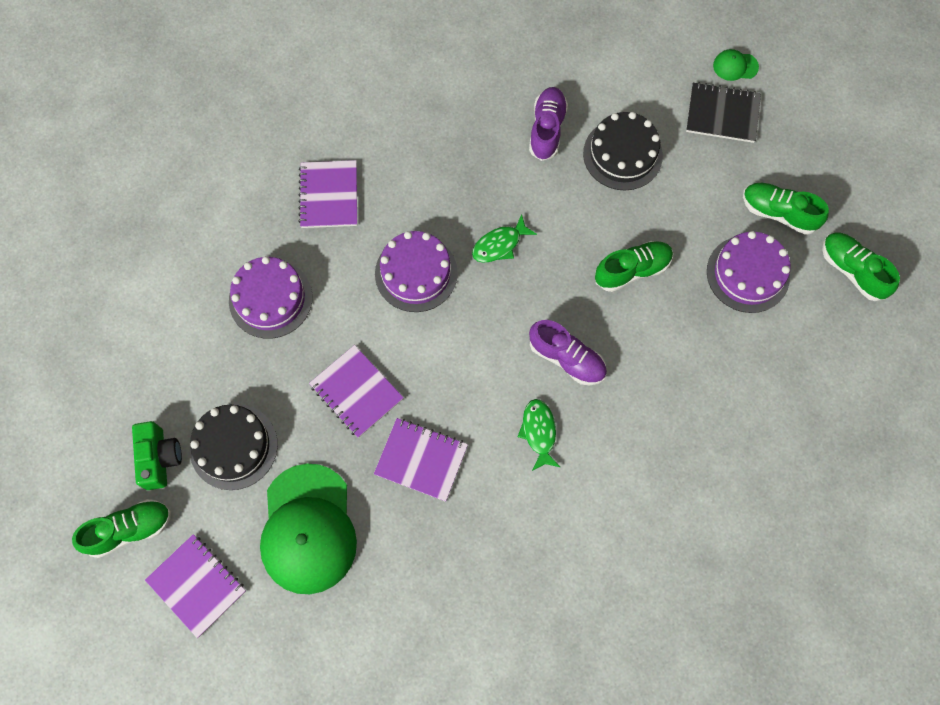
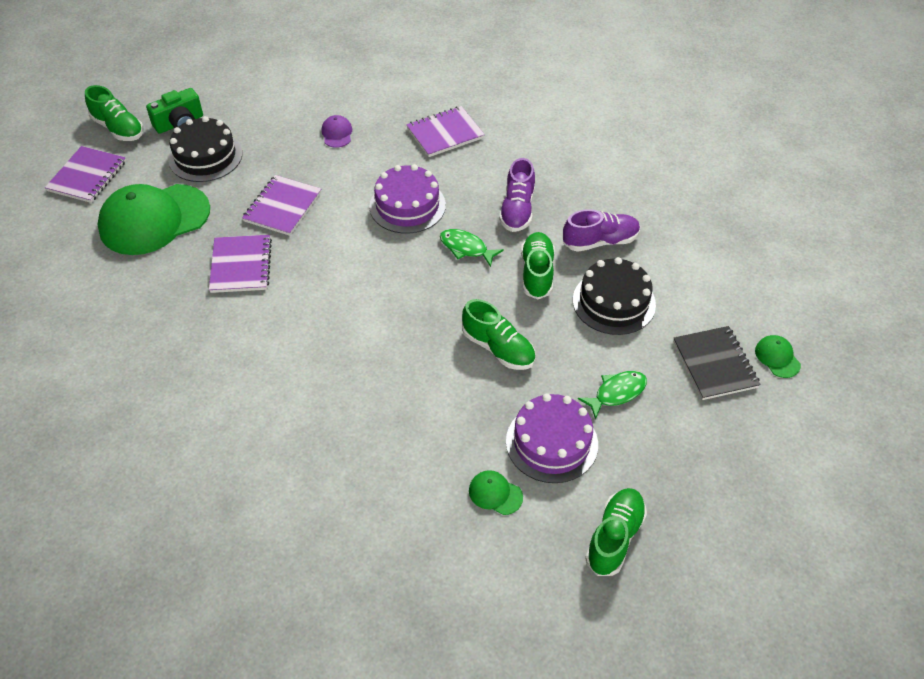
camera: 65 degrees right, 20 degrees down
purple cake [229,256,312,339] -> purple cap [321,115,352,148]
green fish [518,399,560,471] -> green fish moved to [578,371,647,420]
purple shoe [529,320,607,385] -> purple shoe moved to [499,158,535,232]
green shoe [743,183,829,235] -> green shoe moved to [521,232,555,299]
none -> green cap [469,470,523,515]

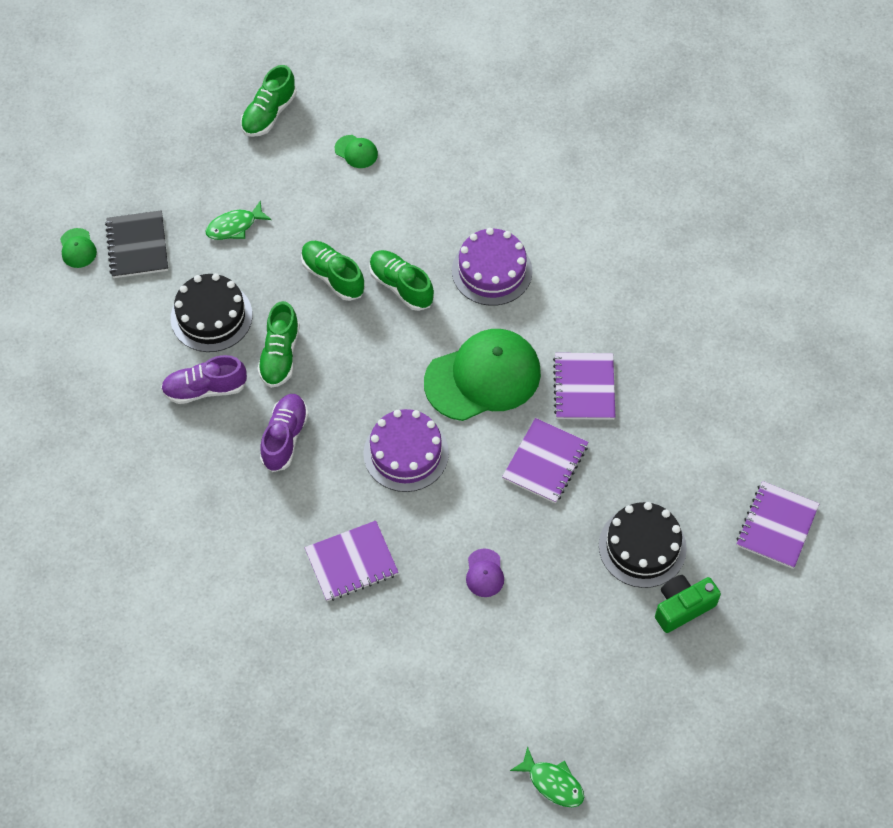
camera: 175 degrees left, 10 degrees up
green shoe [85,85,144,141] -> green shoe moved to [369,250,434,311]
green cap [97,184,210,255] -> green cap moved to [424,329,541,421]
green fish [440,229,504,267] -> green fish moved to [510,746,584,807]
purple cake [506,393,598,483] -> purple cake moved to [452,228,532,306]

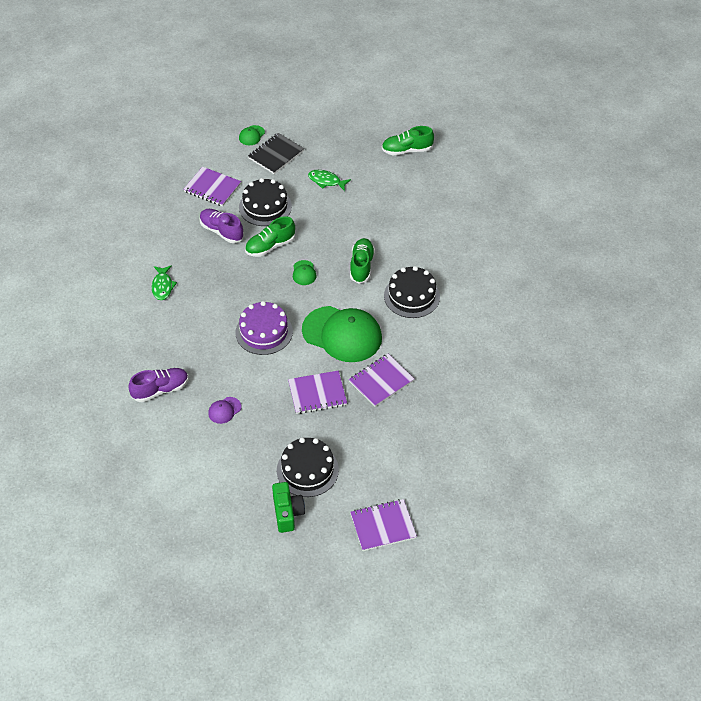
camera: 50 degrees right, 10 degrees down
purple shoe [260,394,308,472] -> purple shoe moved to [128,368,189,402]
green shoe [301,241,365,301] -> none
purple notebook [305,521,399,601] -> purple notebook moved to [183,167,241,206]
green cap [335,135,378,168] -> green cap moved to [293,260,317,285]
purple cake [452,228,532,306] -> black cake [384,266,440,318]
green fish [510,746,584,807] -> green fish moved to [152,265,177,300]
green camera [655,575,721,633] -> green camera turned 60 degrees clockwise [272,482,305,533]

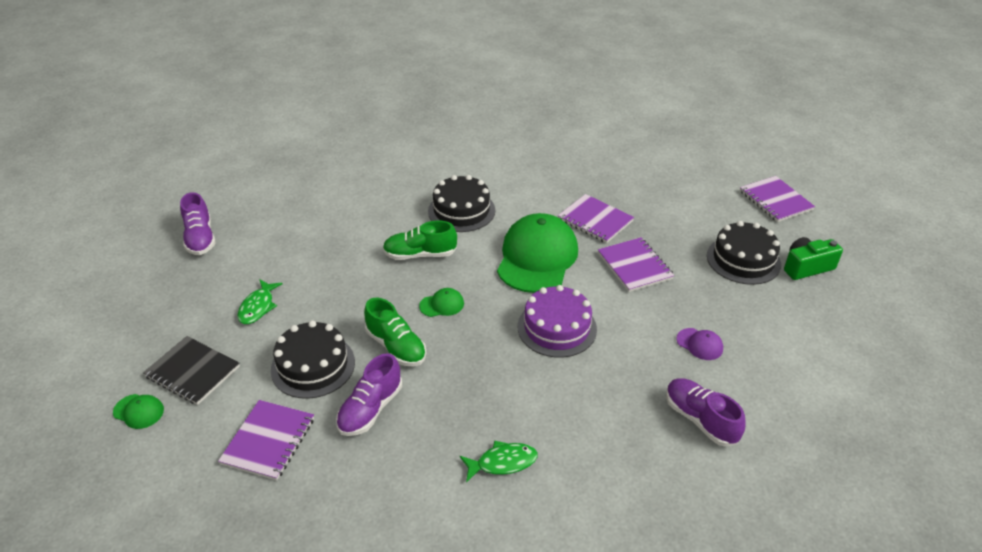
camera: 100 degrees left, 10 degrees down
green shoe [382,126,434,155] -> purple shoe [180,192,216,255]

